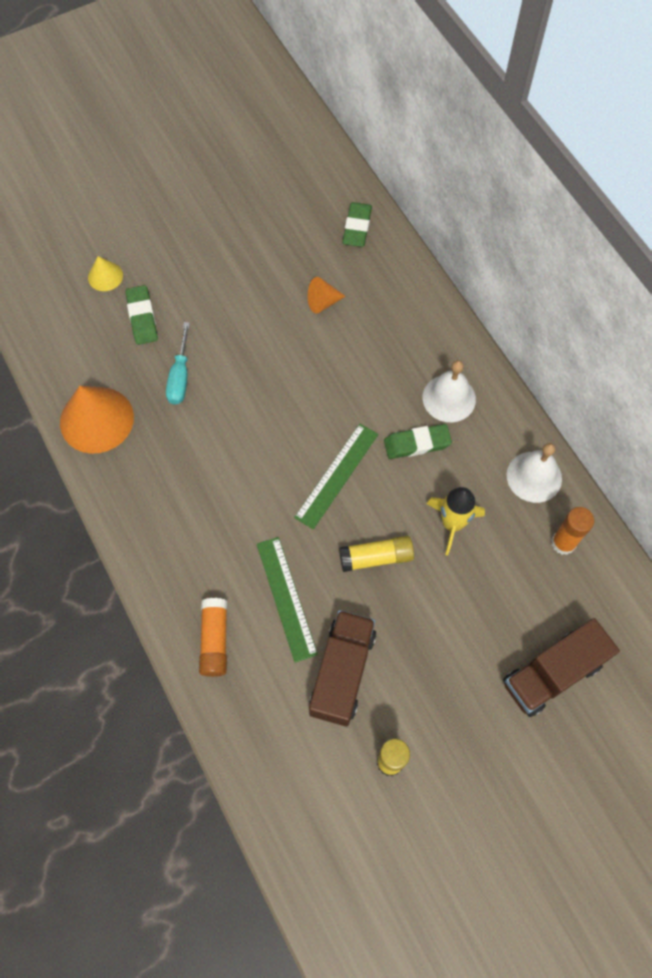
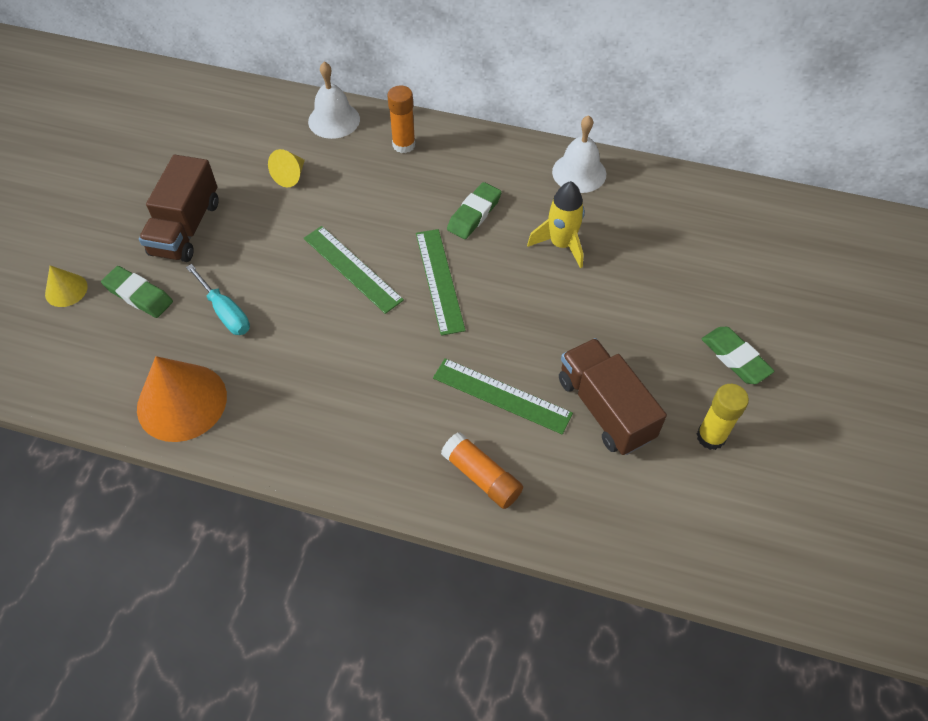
camera: 45 degrees left, 10 degrees down
orange cone [308,277,346,314] -> yellow cone [268,149,305,188]
yellow glue stick [339,536,414,572] -> none
green eraser [343,202,372,247] -> green eraser moved to [702,327,775,384]
white bell [423,360,476,422] -> white bell moved to [308,62,360,139]
brown truck [503,618,620,717] -> brown truck moved to [139,155,218,262]
orange glue stick [551,507,594,555] -> orange glue stick moved to [387,85,415,153]
none -> green ruler [304,226,404,314]

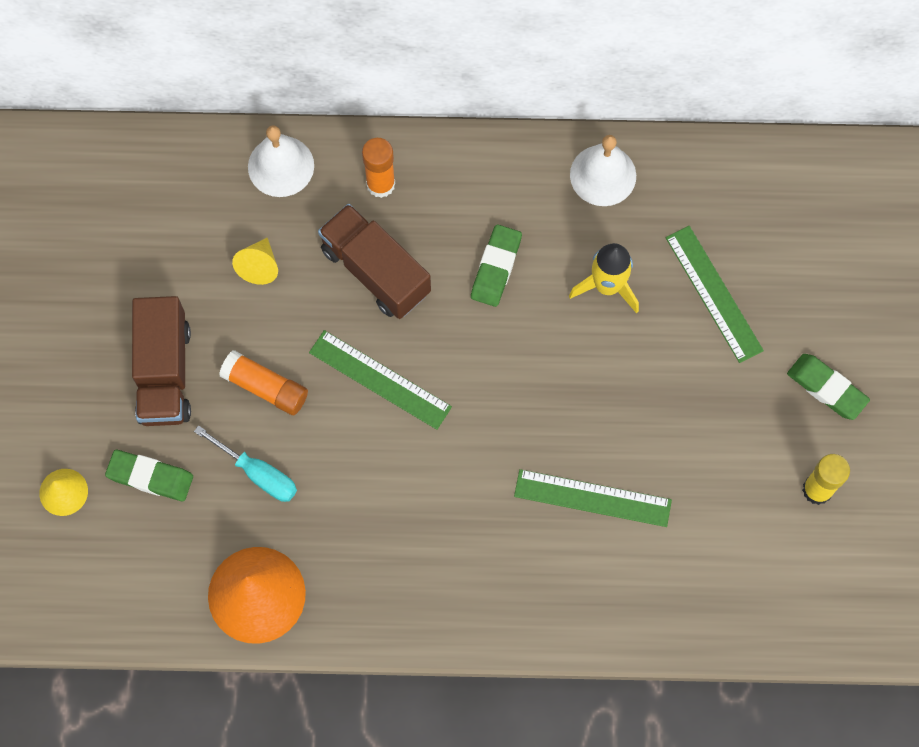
camera: 15 degrees left, 15 degrees up
green ruler [416,229,466,336] -> green ruler moved to [666,226,764,363]
orange glue stick [441,432,523,509] -> orange glue stick moved to [219,350,308,415]
brown truck [559,338,667,455] -> brown truck moved to [318,204,431,319]

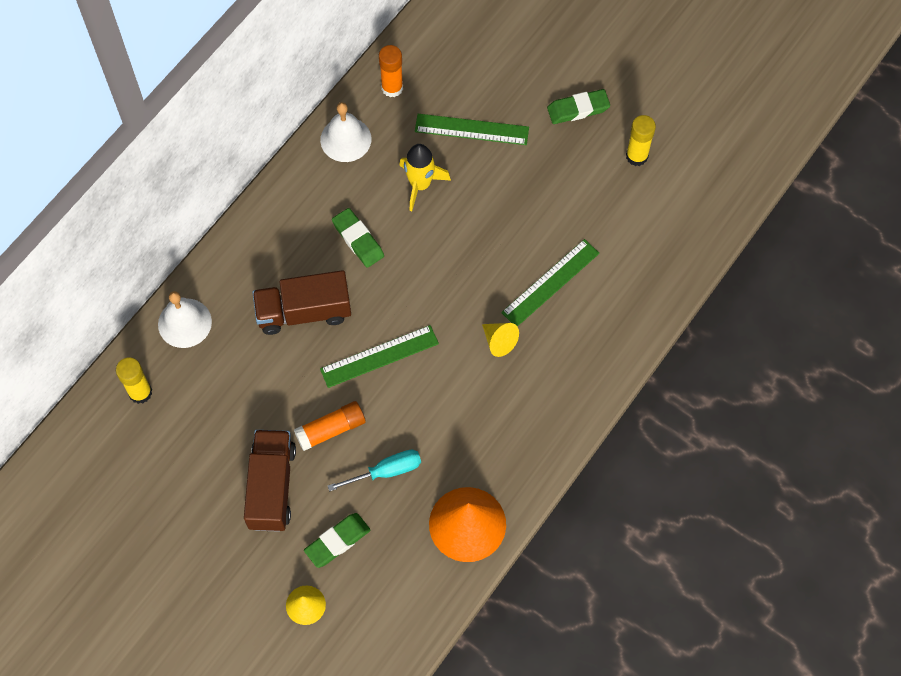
camera: 55 degrees left, 5 degrees down
brown truck [132,296,191,426] -> brown truck turned 120 degrees counterclockwise [244,430,296,532]
yellow cone [232,238,278,285] -> yellow cone moved to [482,323,519,357]
orange glue stick [362,138,395,198] -> orange glue stick moved to [379,45,403,97]
none -> yellow glue stick [116,358,152,404]

